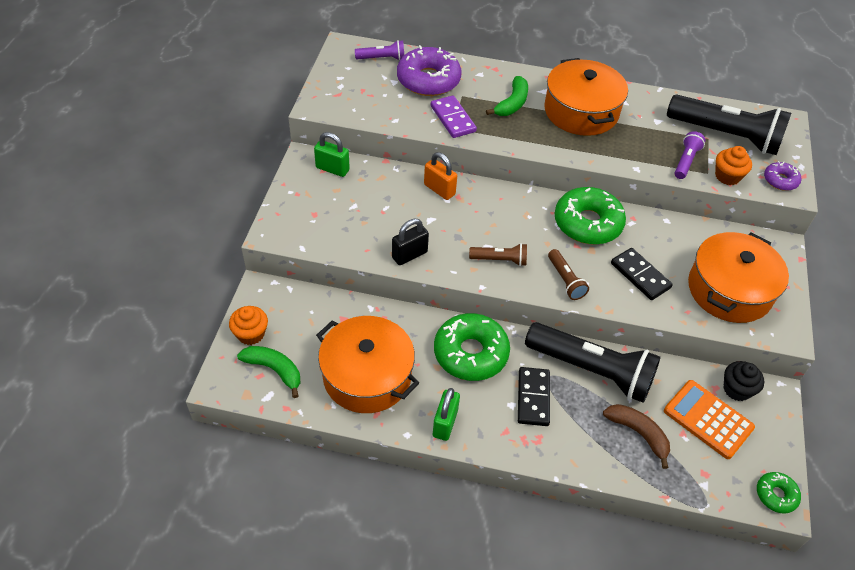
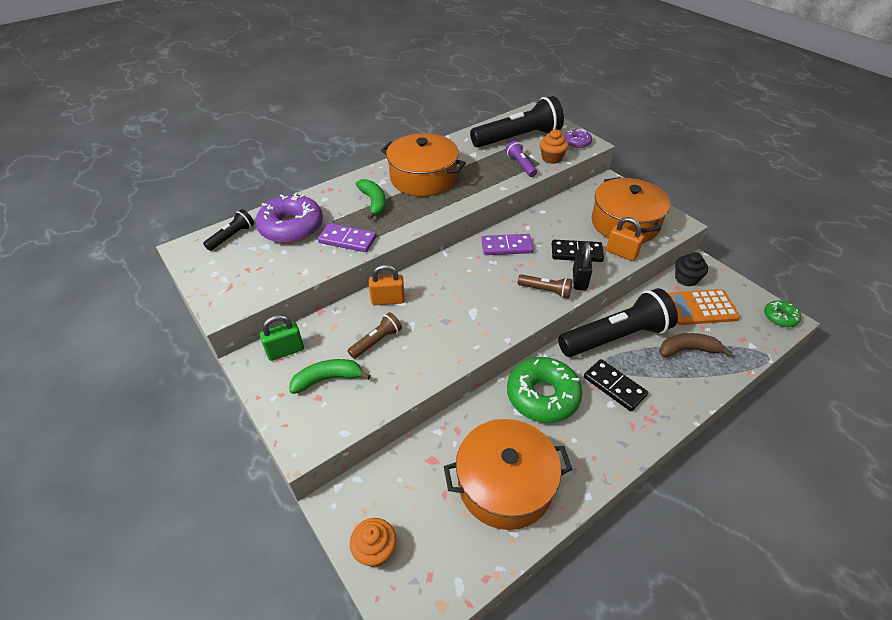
camera: 45 degrees left, 5 degrees down
green banana [237,346,300,398] -> green banana moved to [290,359,371,394]
purple flashlight [355,40,404,61] -> black flashlight [203,209,254,251]
black padlock [392,219,429,265] -> black padlock moved to [573,242,592,291]
green padlock [433,388,460,441] -> none
brown flashlight [469,243,527,266] -> brown flashlight moved to [347,312,402,359]
green donut [555,187,626,245] -> purple domino [482,234,534,255]
none -> orange padlock [606,217,644,261]

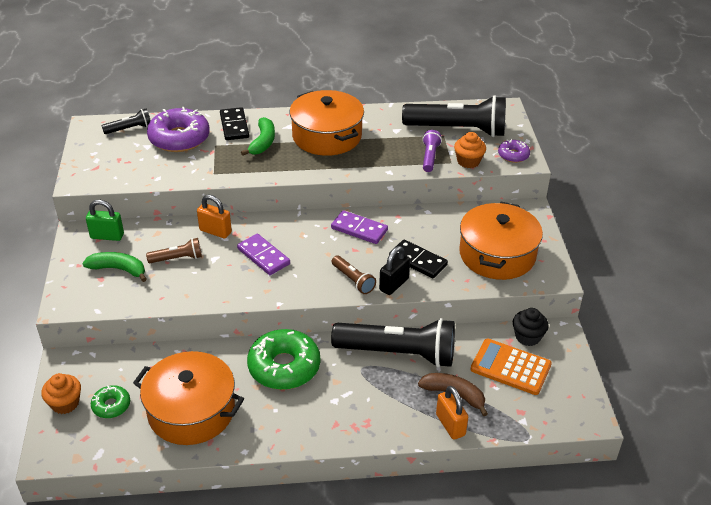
camera: 30 degrees right, 5 degrees down
purple domino [318,223,376,252] -> purple domino moved to [237,234,290,275]
black domino [584,359,648,411] -> black domino moved to [220,107,249,140]
orange padlock [606,217,644,261] -> orange padlock moved to [436,386,468,440]
green donut [764,300,801,327] -> green donut moved to [91,385,130,418]

